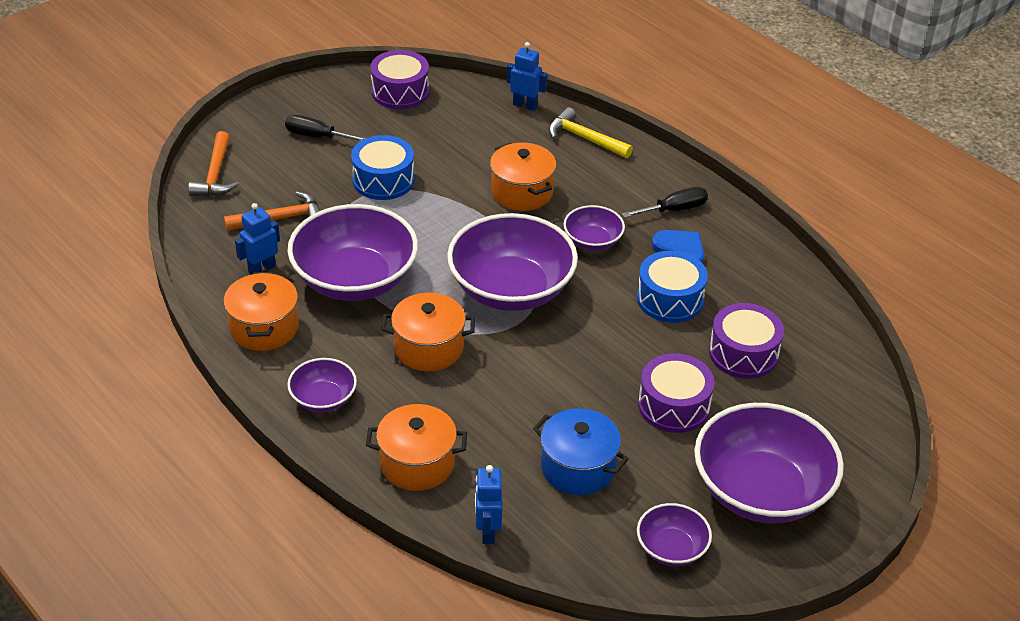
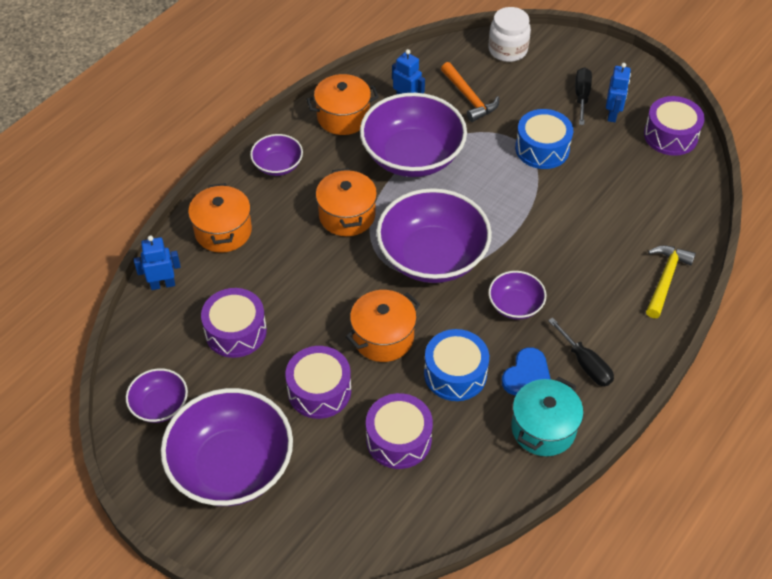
camera: 80 degrees right, 10 degrees up
orange hammer [188,131,238,196] -> white jar [488,7,531,62]
orange pot [490,143,557,211] -> orange pot moved to [346,290,420,362]
blue robot [507,42,548,111] -> blue robot moved to [606,63,631,122]
blue pot [533,408,628,495] -> purple drum [201,288,267,358]
none -> turquoise pot [511,377,583,456]

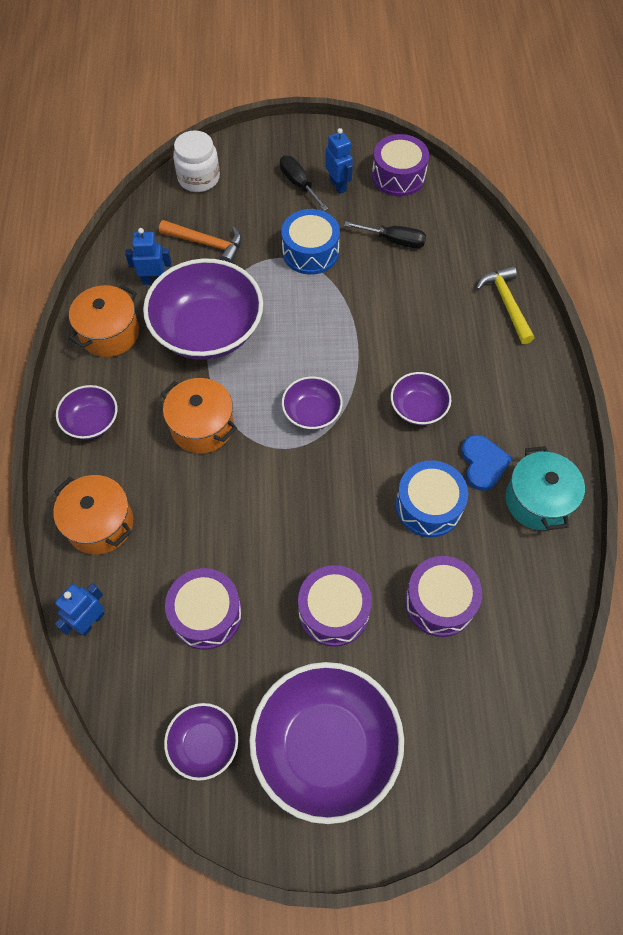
camera: 40 degrees left, 10 degrees up
orange pot [346,290,420,362] -> none
purple bowl [376,188,492,283] -> purple bowl [282,376,343,430], size x0.49
black screwdriver [548,318,614,386] -> black screwdriver moved to [344,221,426,248]

